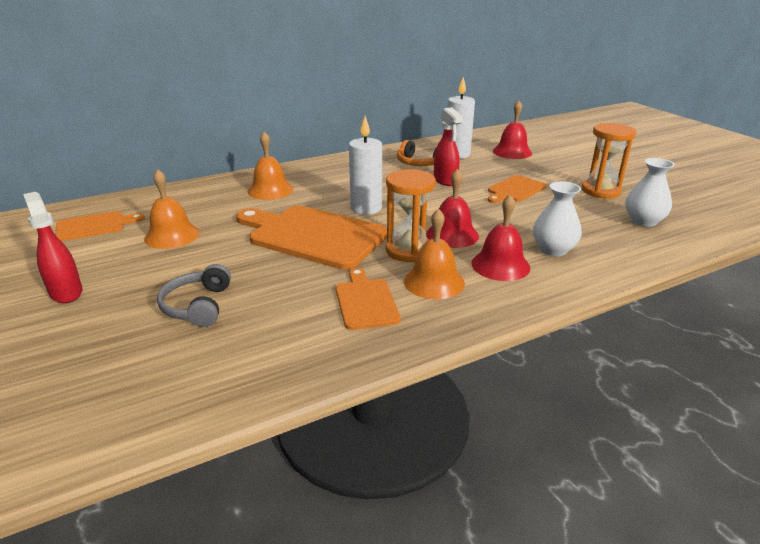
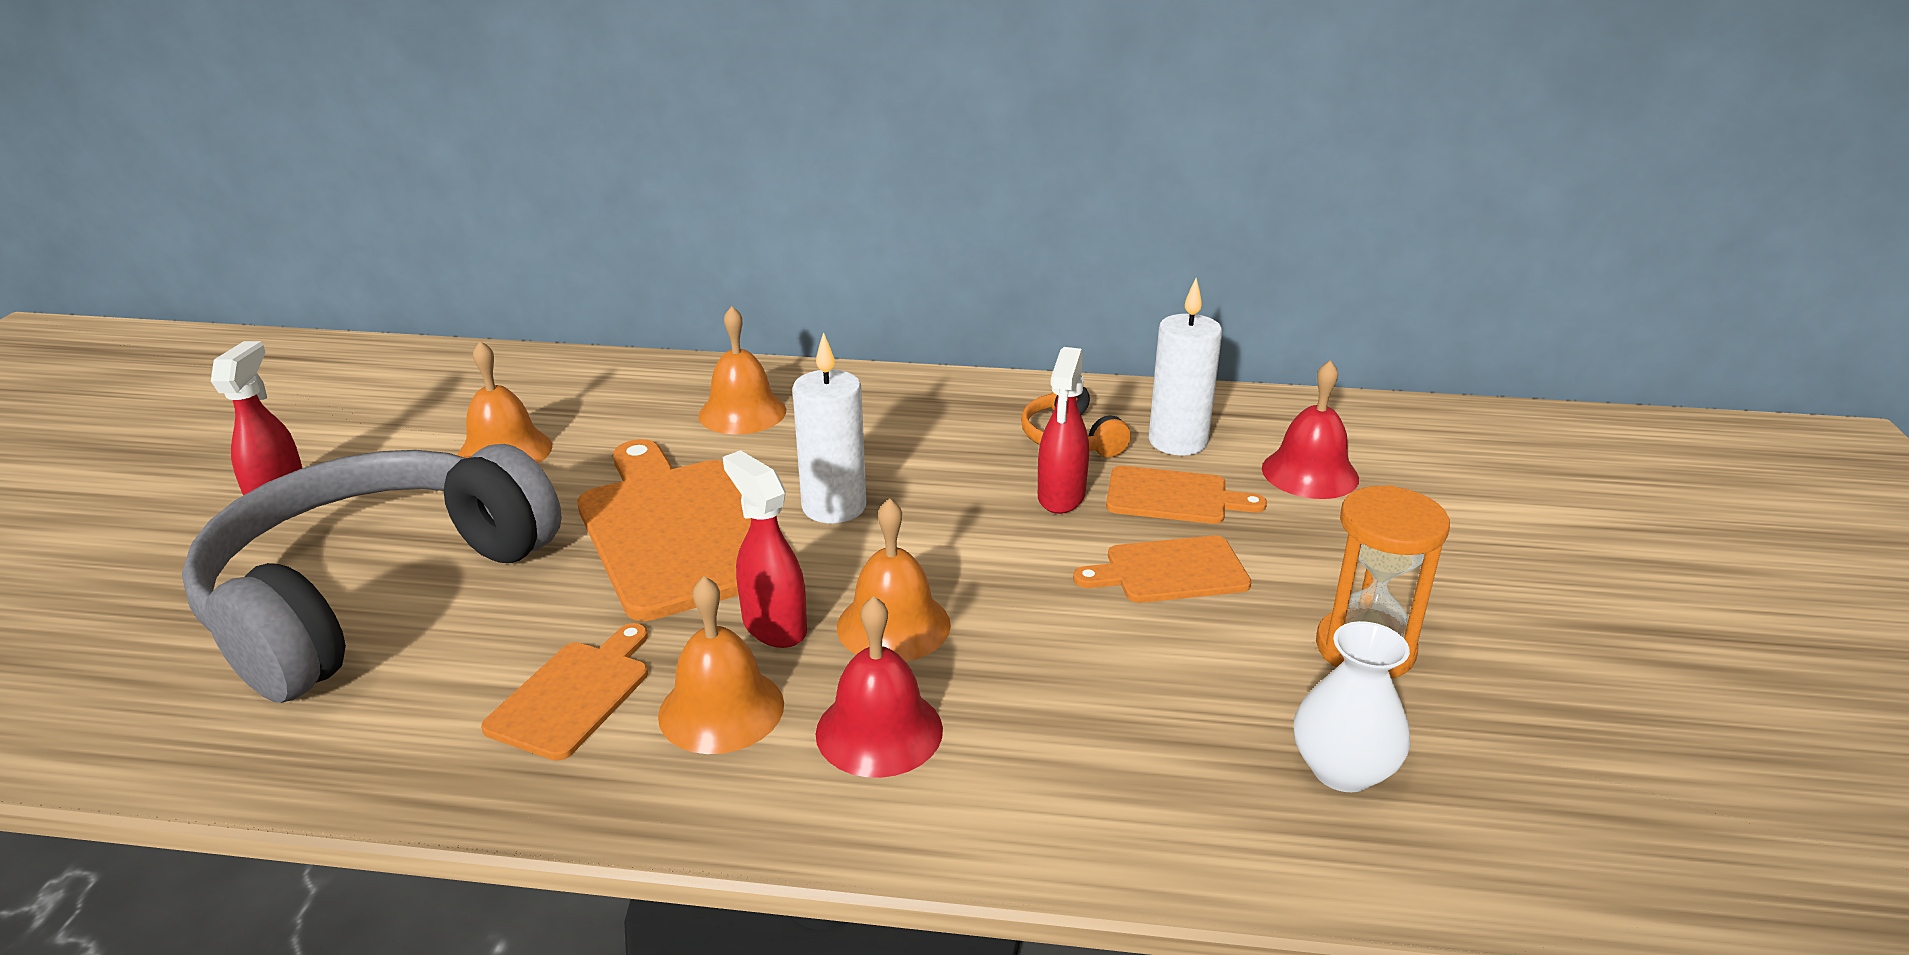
camera: 35 degrees right, 0 degrees up
orange cutting board [55,211,145,241] -> orange cutting board moved to [1106,466,1267,524]
grey headphones [157,264,231,327] -> grey headphones [182,444,562,703], size x2.47
orange hourglass [386,169,436,262] -> red spray bottle [723,450,807,648]
red bell [426,169,479,248] -> orange bell [837,498,951,662]
white vase [533,181,582,257] -> none

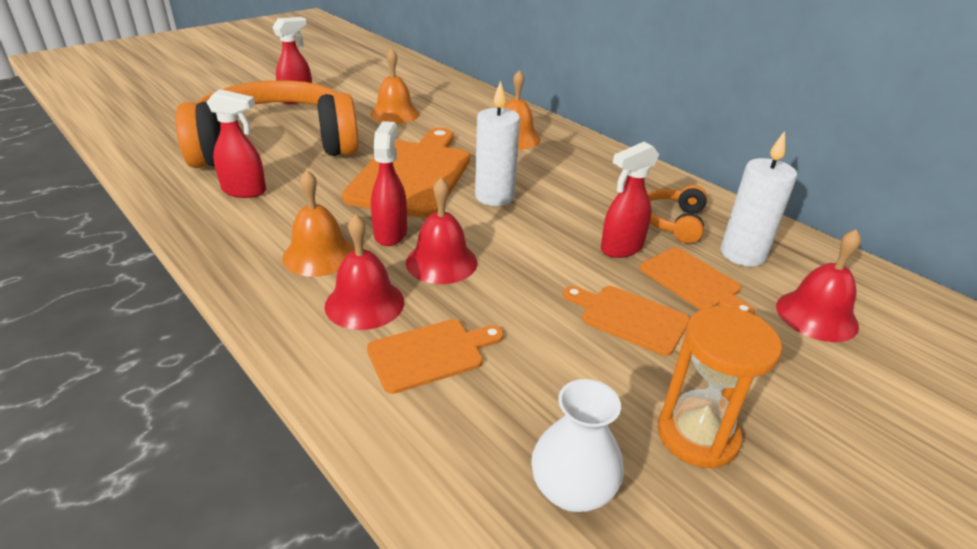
camera: 40 degrees right, 5 degrees up
grey headphones [182,444,562,703] -> orange headphones [175,80,359,168]
orange cutting board [481,623,648,761] -> orange cutting board moved to [367,319,504,394]
orange bell [837,498,951,662] -> red bell [406,178,477,284]
none -> red spray bottle [206,89,266,198]

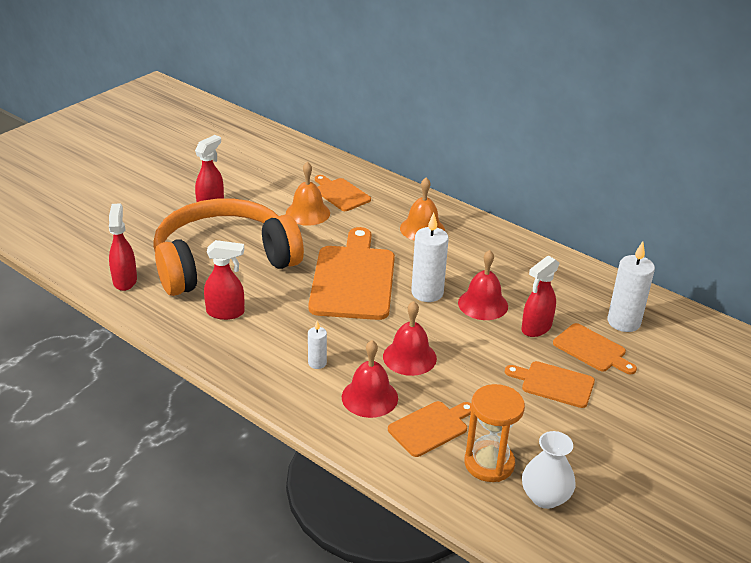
camera: 10 degrees left, 0 degrees up
orange bell [283,170,355,277] -> white candle [308,321,327,369]
red spray bottle [371,121,407,246] -> red spray bottle moved to [109,203,137,291]
orange headphones [648,185,707,243] -> none
orange hourglass [658,306,782,469] -> orange hourglass moved to [464,384,525,482]
red bell [776,229,861,342] -> red bell moved to [458,250,508,320]
none -> orange cutting board [315,175,371,211]

